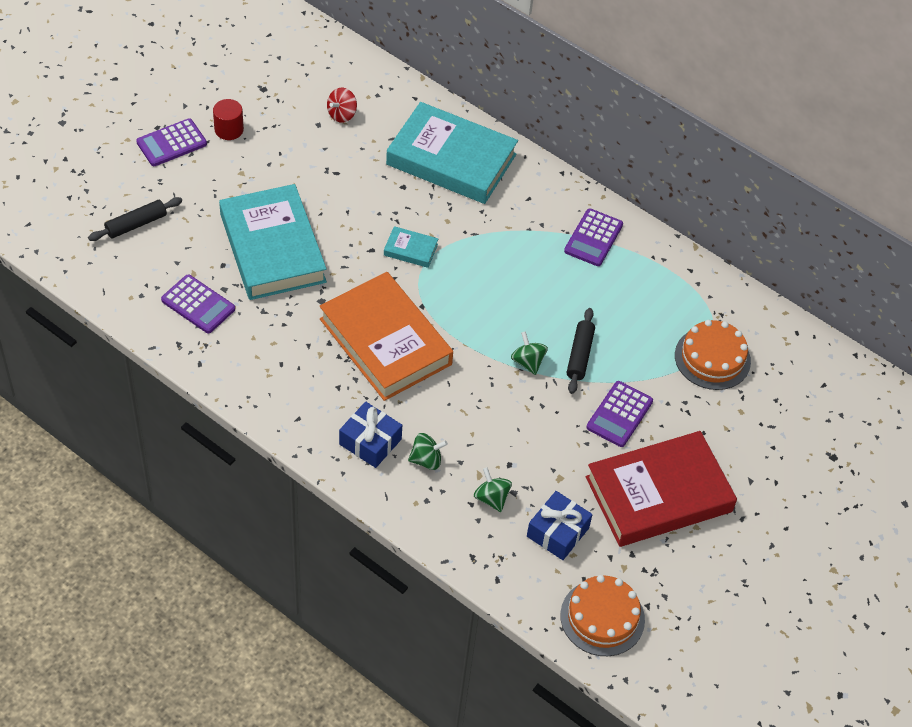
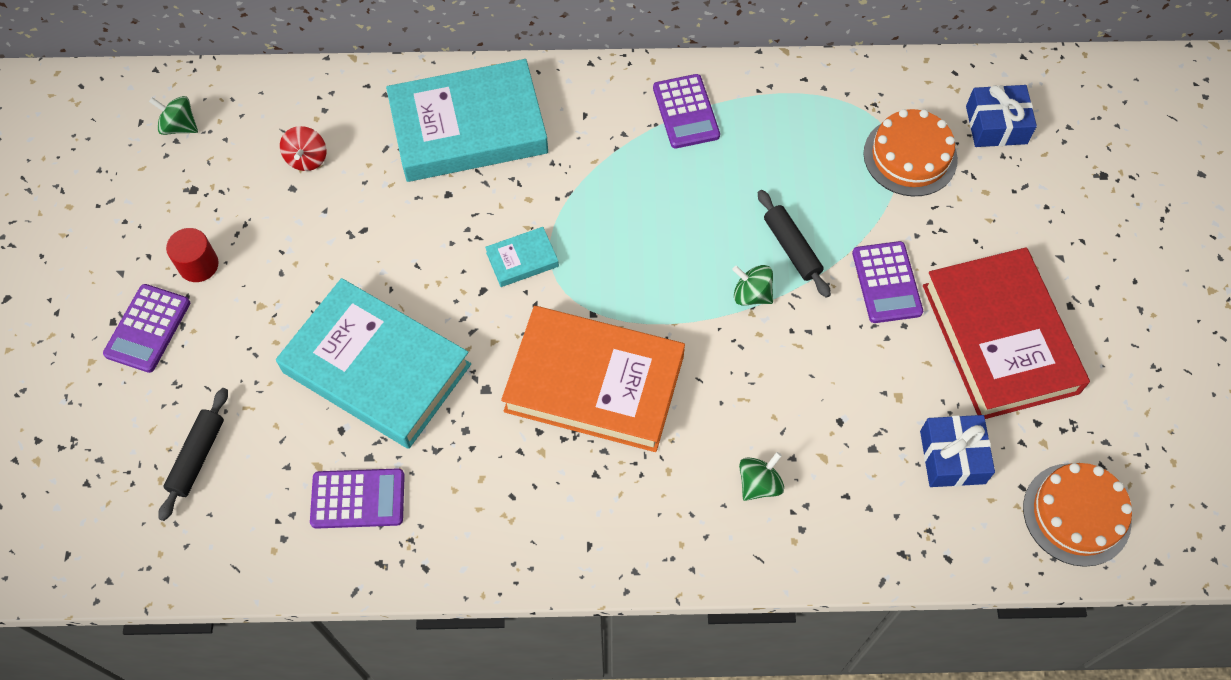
camera: 35 degrees left, 10 degrees up
blue gift [339,402,402,468] -> blue gift moved to [966,85,1037,147]
green spinning top [474,467,512,512] -> green spinning top moved to [149,96,198,135]
red book [586,431,737,547] -> red book turned 45 degrees counterclockwise [923,247,1090,419]

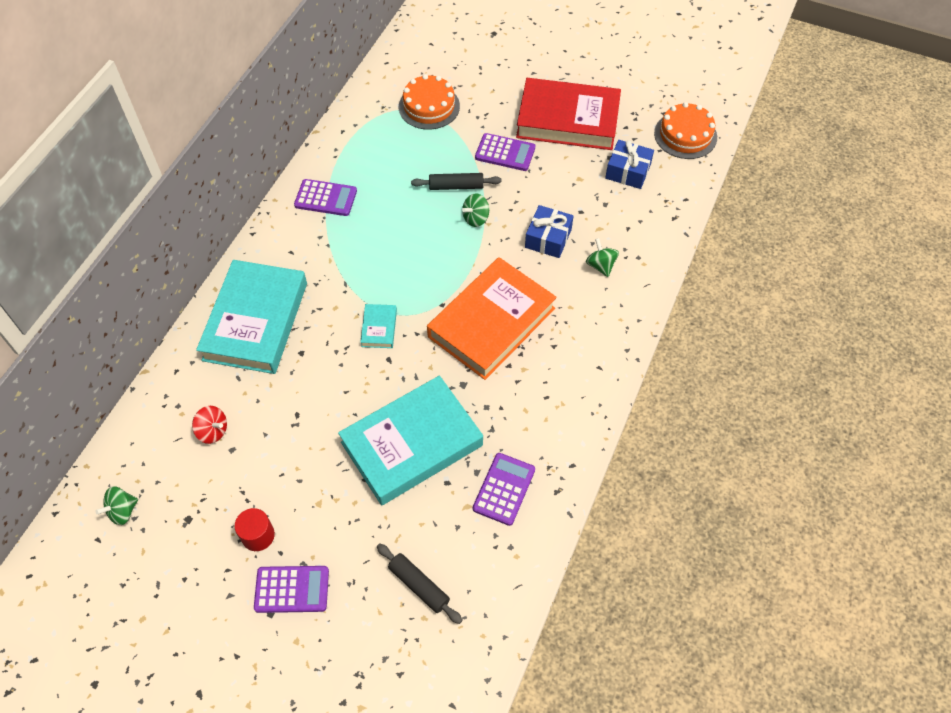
camera: 65 degrees left, 5 degrees down
purple calculator [103,284,190,373] -> purple calculator turned 45 degrees counterclockwise [254,566,329,613]
blue gift [966,85,1037,147] -> blue gift moved to [525,205,573,258]

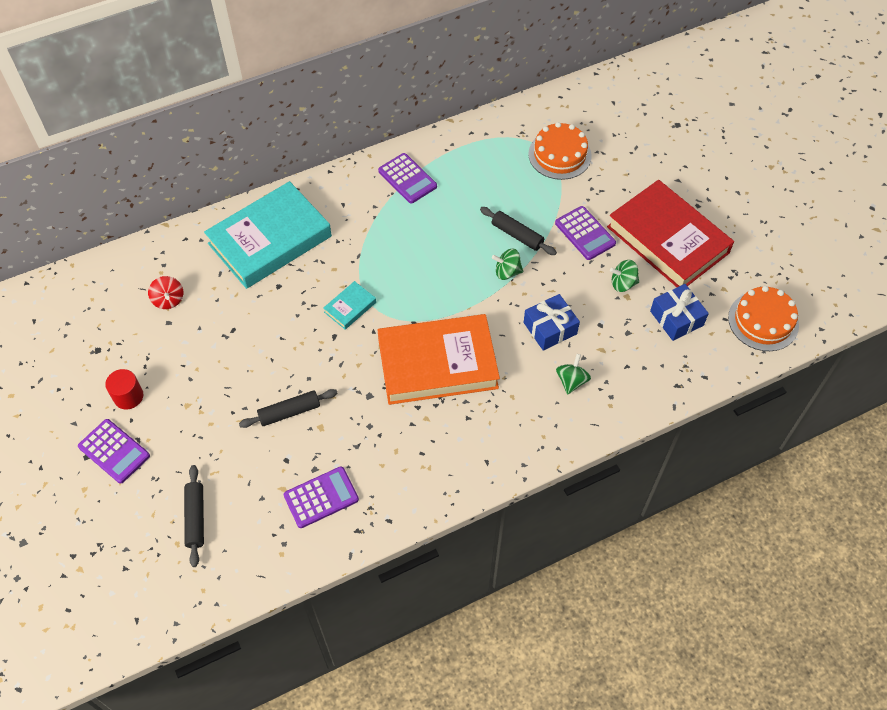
camera: 40 degrees right, 0 degrees up
green spinning top [95,486,138,525] -> green spinning top moved to [610,260,639,292]
turquoise book [338,375,483,506] -> black rolling pin [239,389,338,428]

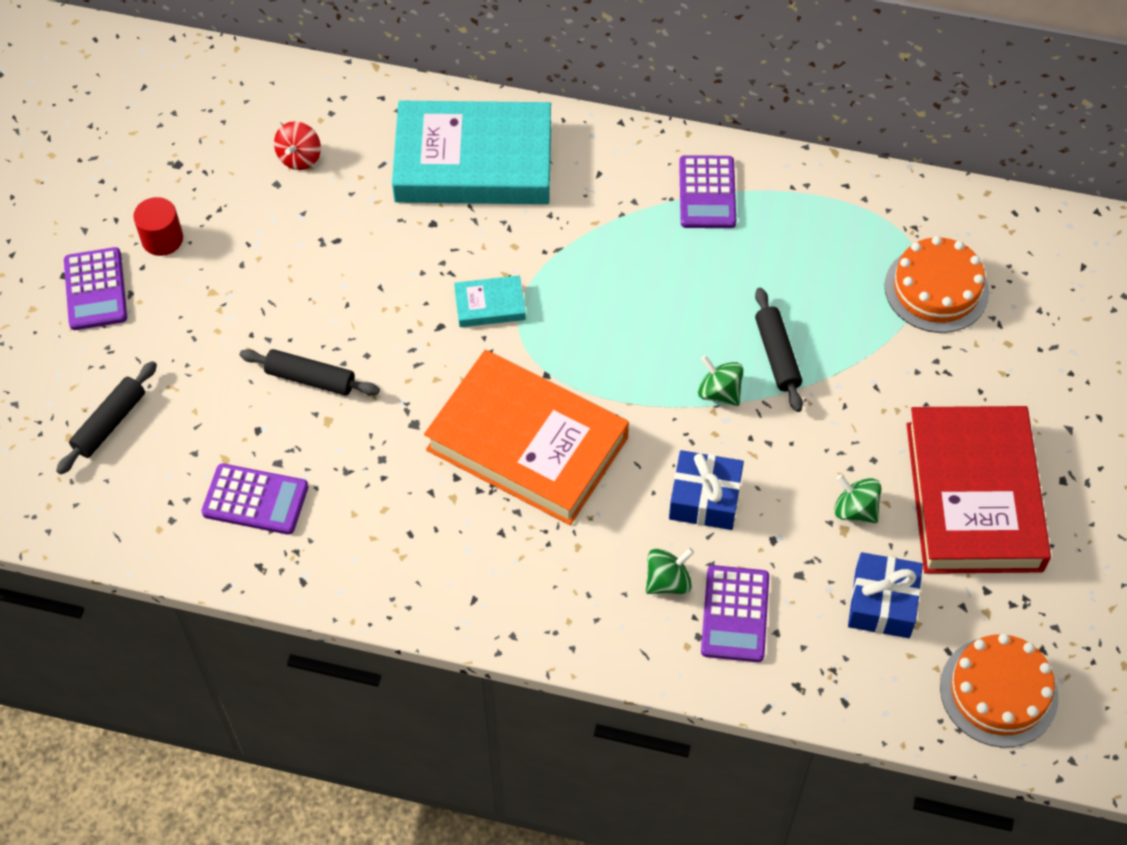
camera: 40 degrees right, 0 degrees up
purple calculator [555,206,616,260] -> purple calculator moved to [701,565,769,662]

